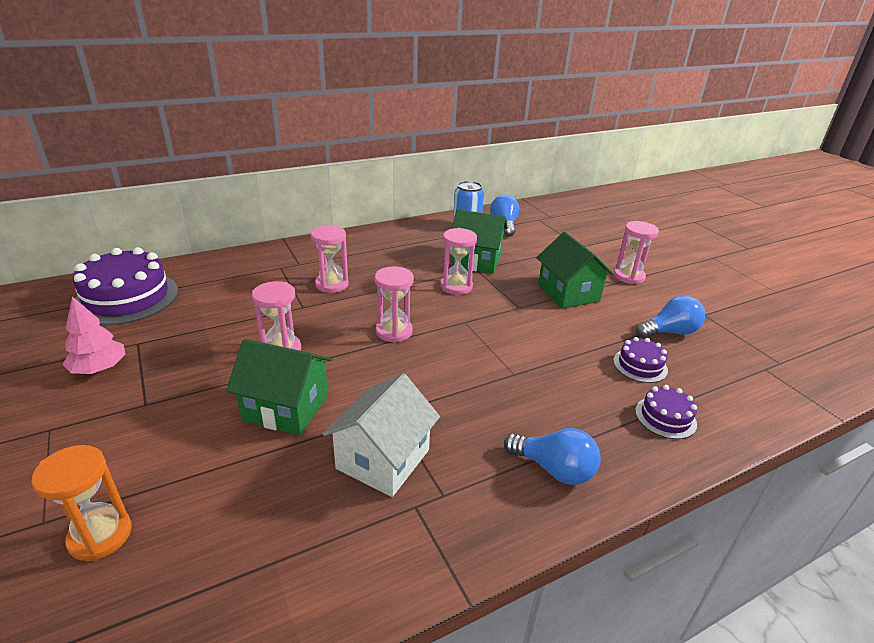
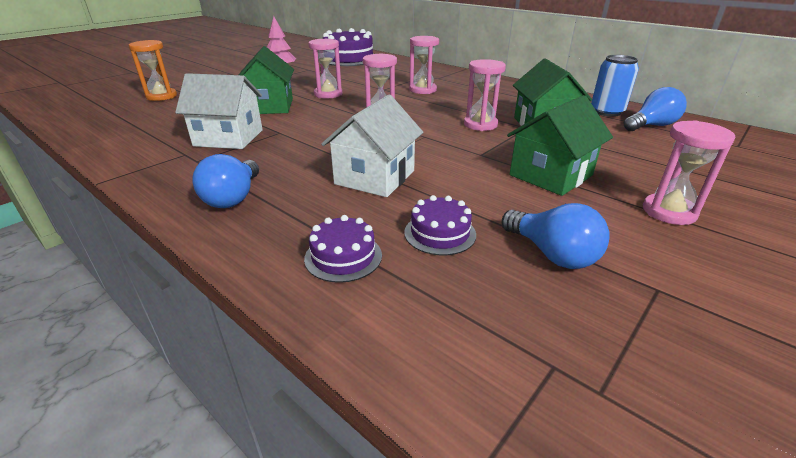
camera: 70 degrees right, 0 degrees up
none -> white house [321,95,423,197]

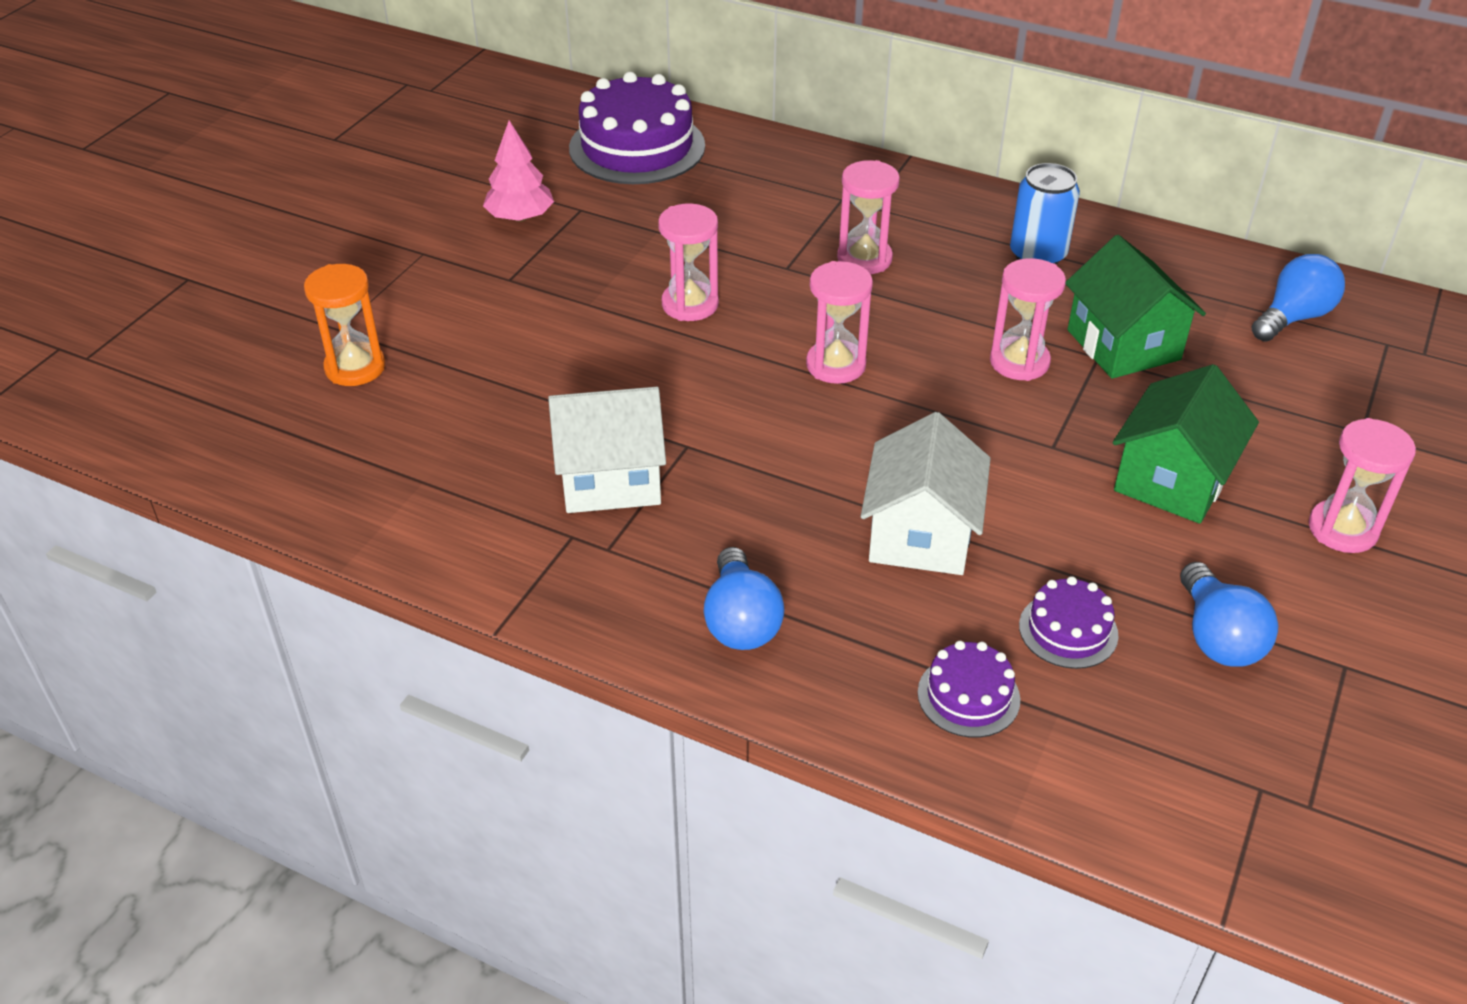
camera: 15 degrees left, 10 degrees up
green house [239,46,294,114] -> none
blue light bulb [502,203,610,269] -> blue light bulb turned 45 degrees clockwise [1180,562,1278,667]
blue can [591,55,639,117] -> blue can moved to [1010,163,1080,265]

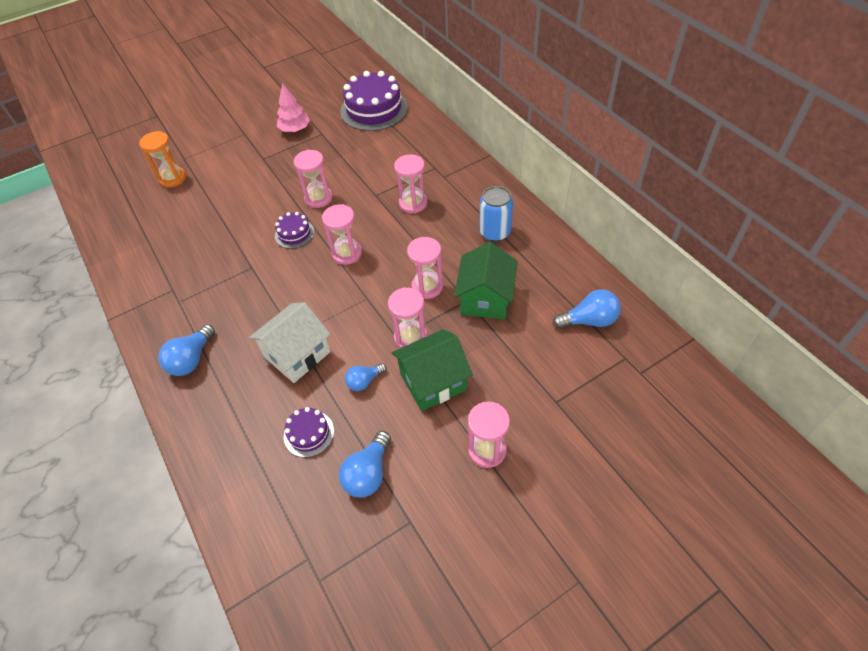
camera: 35 degrees right, 10 degrees up
white house [548,387,666,513] -> none
purple cake [918,641,1020,738] -> purple cake moved to [275,212,315,249]
none -> blue light bulb [345,363,387,391]
none -> pink hourglass [388,287,427,348]

